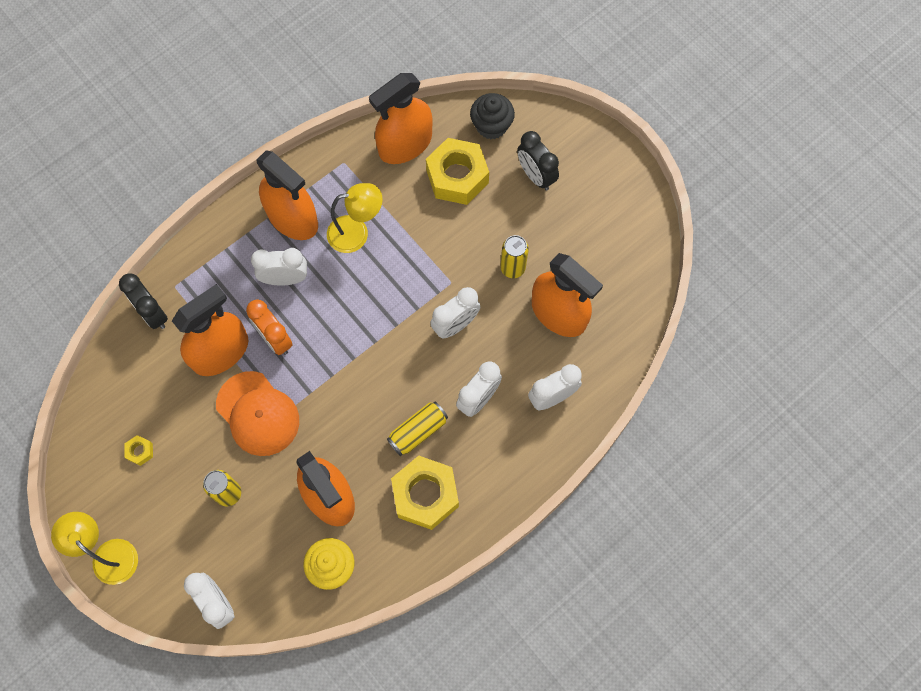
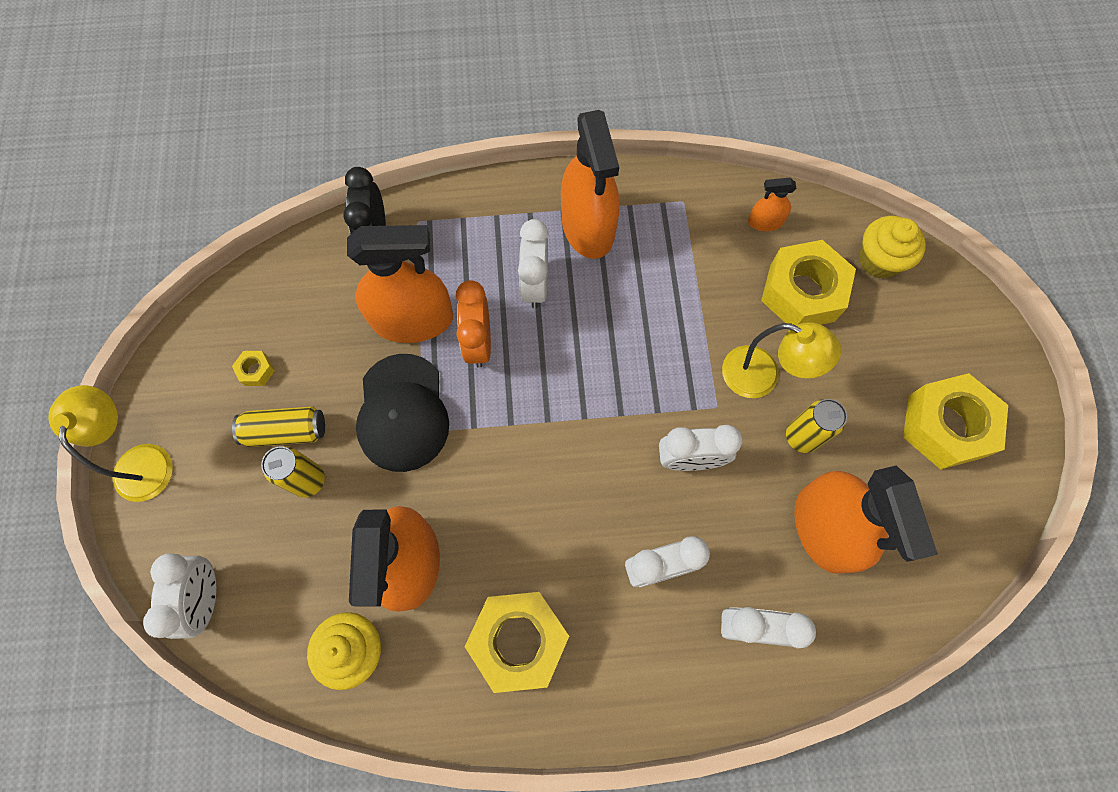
camera: 35 degrees right, 0 degrees up
orange cap [216,371,299,456] -> black cap [356,354,449,472]
white clock [251,248,307,286] -> white clock turned 120 degrees counterclockwise [518,219,549,309]
yellow lamp [327,183,382,253] -> yellow lamp moved to [722,322,841,398]
orange spray bottle [369,73,433,164] -> orange spray bottle [748,178,797,231], size x0.45
yellow can [387,402,448,456] -> yellow can moved to [232,406,325,447]
black cupcake [470,93,515,139] -> yellow cupcake [859,216,926,278]
black clock [517,131,559,190] -> none
none -> yellow nut [903,373,1008,470]

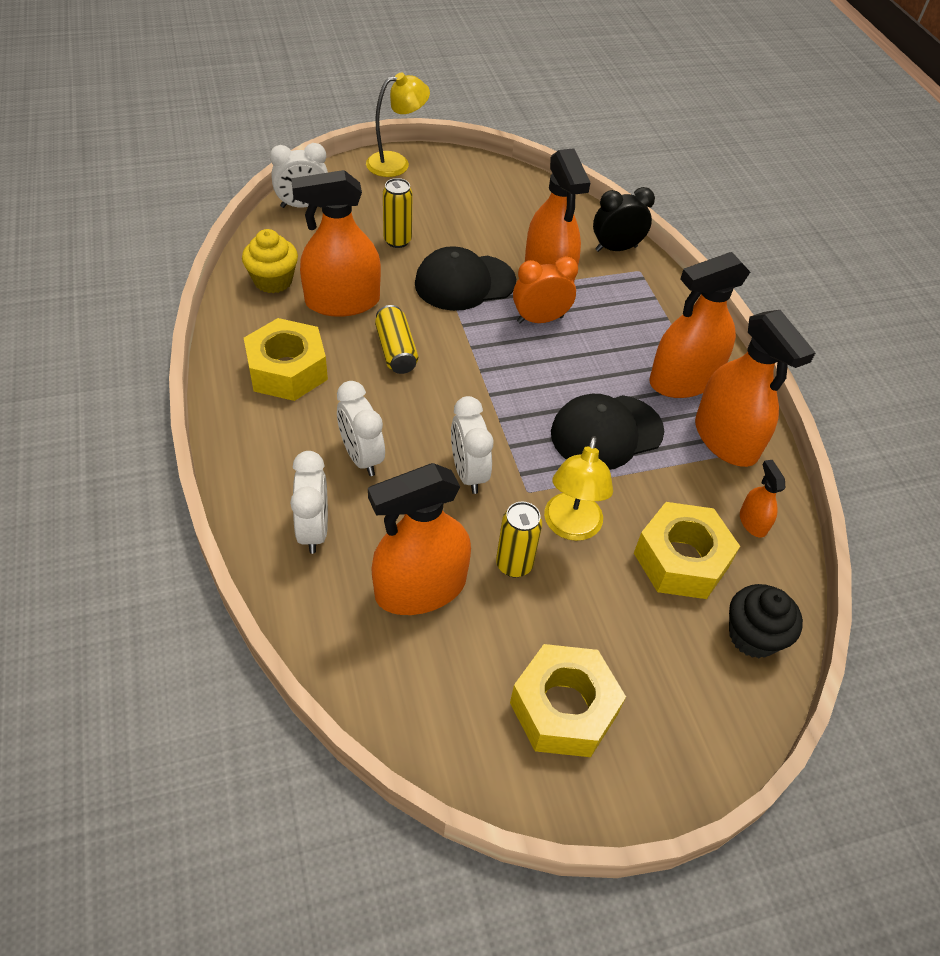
camera: 75 degrees right, 20 degrees down
yellow nut [232,351,275,386] -> none
yellow can [232,406,325,447] -> yellow can moved to [375,305,418,374]
white clock [518,219,549,309] -> none
yellow cupcake [859,216,926,278] -> black cupcake [729,584,803,658]
none -> black cap [551,394,664,470]
none -> orange spray bottle [695,310,816,467]

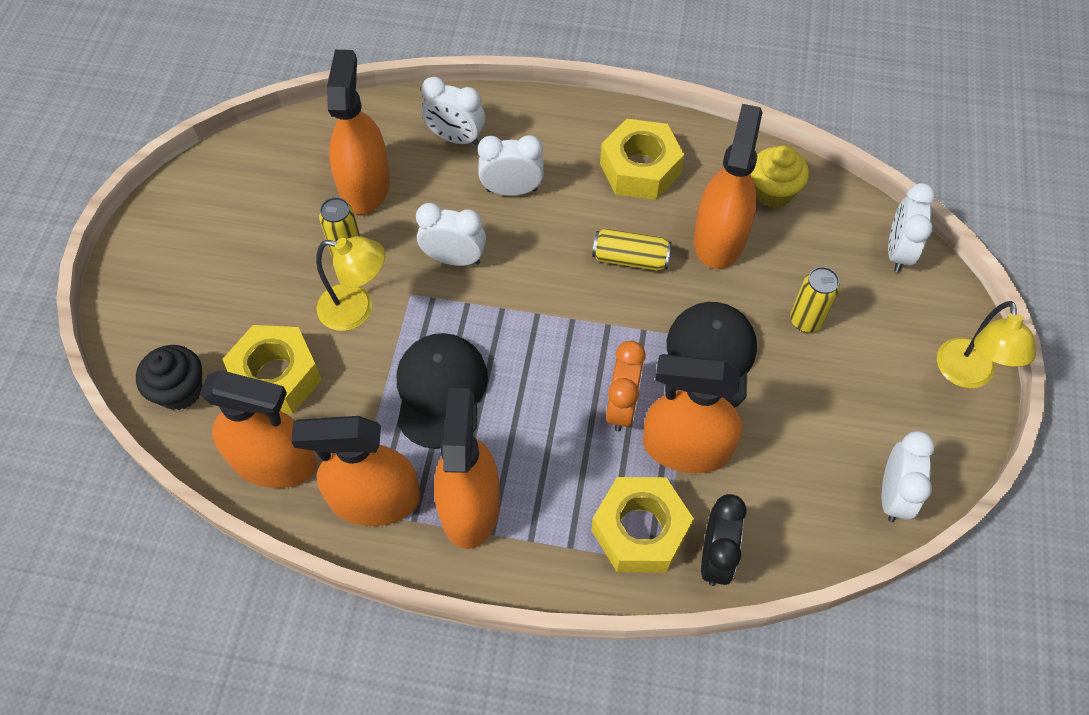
camera: 120 degrees right, 10 degrees up
yellow nut [510,644,626,757] -> yellow nut moved to [591,477,694,572]
yellow lamp [544,436,613,541] -> yellow lamp turned 150 degrees clockwise [316,236,385,331]
orange spray bottle [740,460,786,538] -> orange spray bottle [200,370,317,488], size x2.20
none -> white clock [882,431,934,522]

